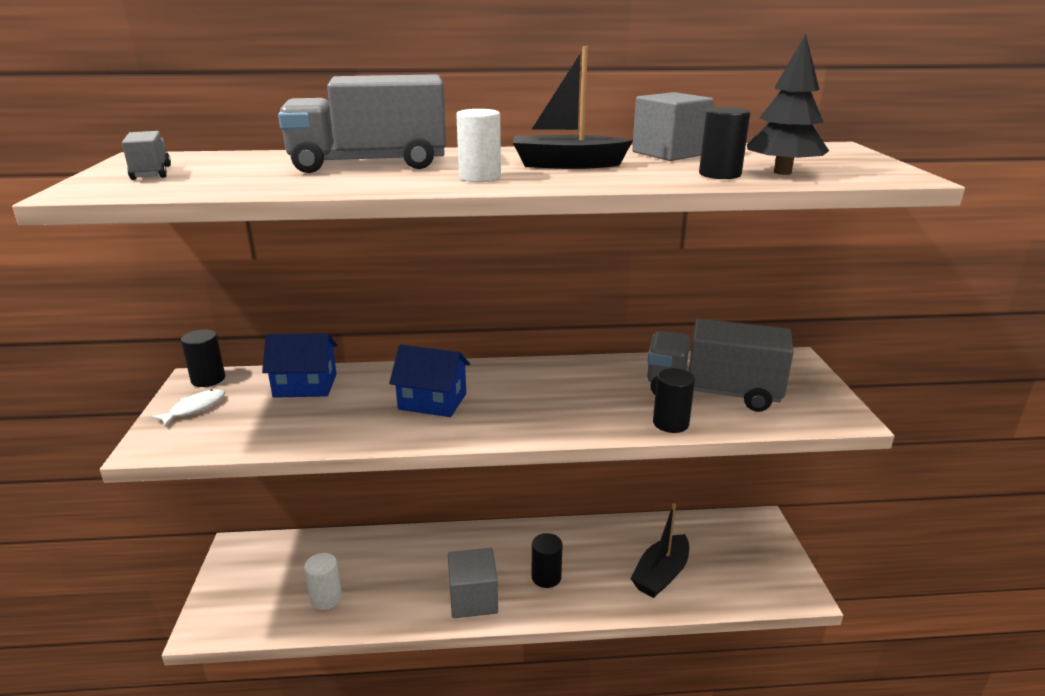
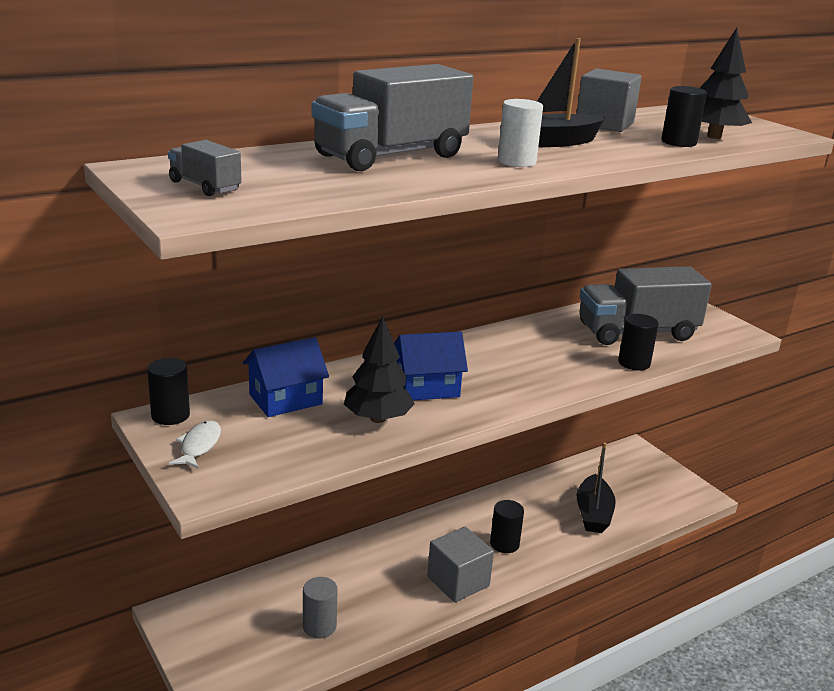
camera: 30 degrees left, 0 degrees up
white cylinder [304,553,342,610] -> grey cylinder [303,577,338,639]
none -> black tree [344,316,415,423]

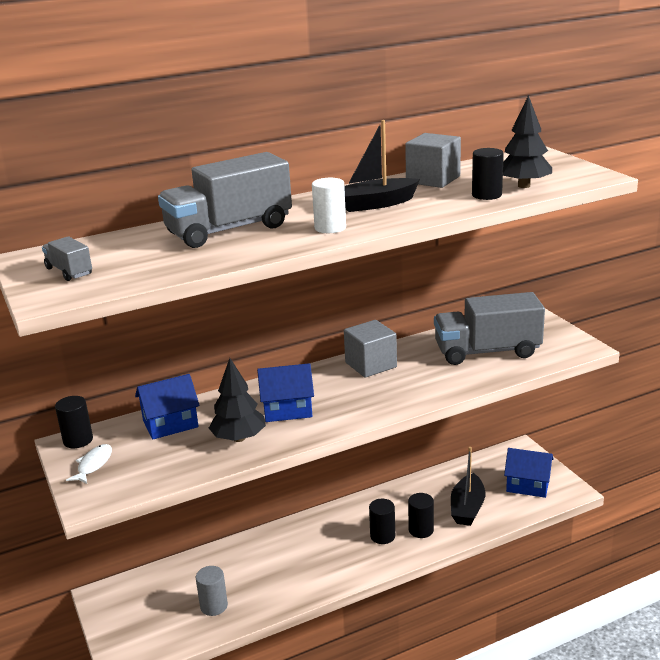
camera: 10 degrees right, 0 degrees up
grey cube [427,527,494,603] -> grey cube moved to [344,320,397,378]
black cylinder [618,314,659,371] -> black cylinder moved to [408,493,434,538]
none -> blue house [504,448,553,498]

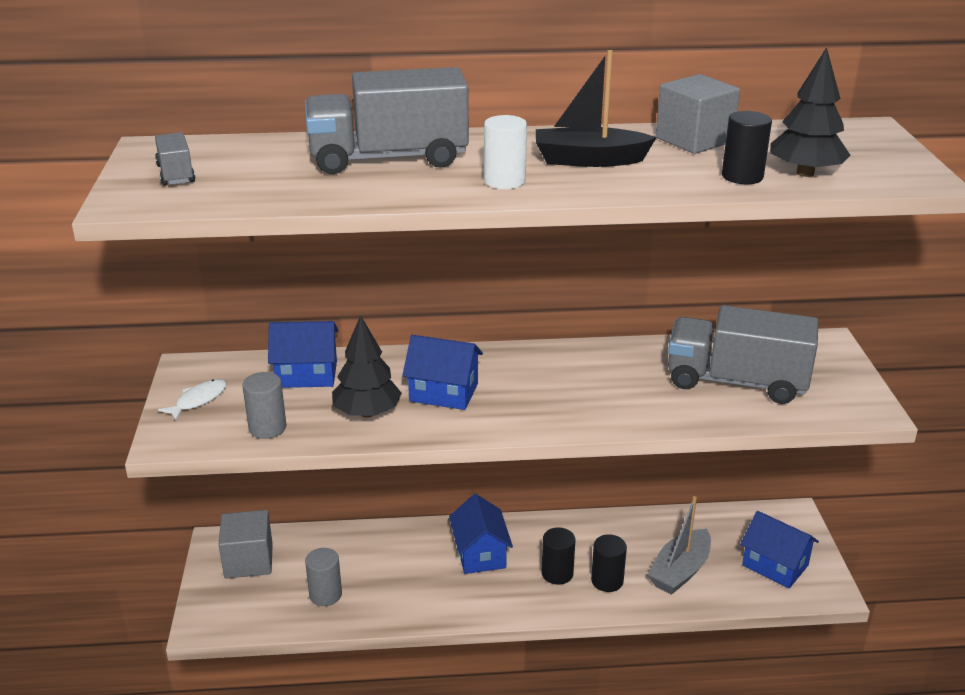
camera: 20 degrees right, 5 degrees up
black cylinder [55,396,93,448] -> none
grey cube [344,320,397,378] -> grey cube moved to [218,510,273,579]
black boat [451,447,485,526] -> grey boat [647,496,711,595]
none -> grey cylinder [242,372,286,439]
none -> blue house [449,494,513,574]

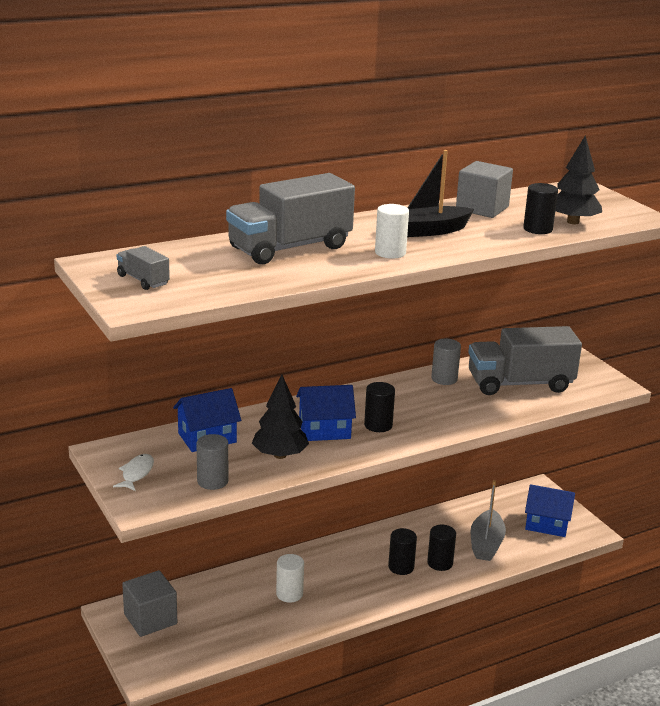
camera: 25 degrees left, 5 degrees down
grey cylinder [305,548,342,606] -> grey cylinder moved to [431,339,461,385]
blue house [449,494,513,574] -> none
none -> white cylinder [276,554,304,603]
none -> black cylinder [364,382,395,432]

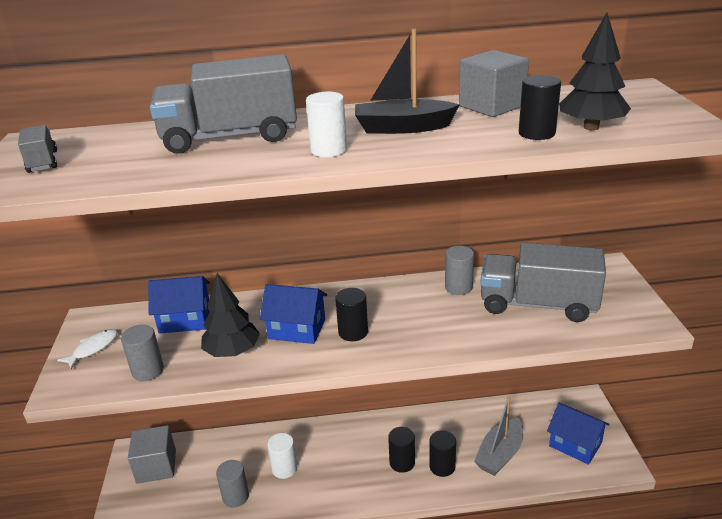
camera: 25 degrees right, 5 degrees up
none -> grey cylinder [216,460,249,508]

